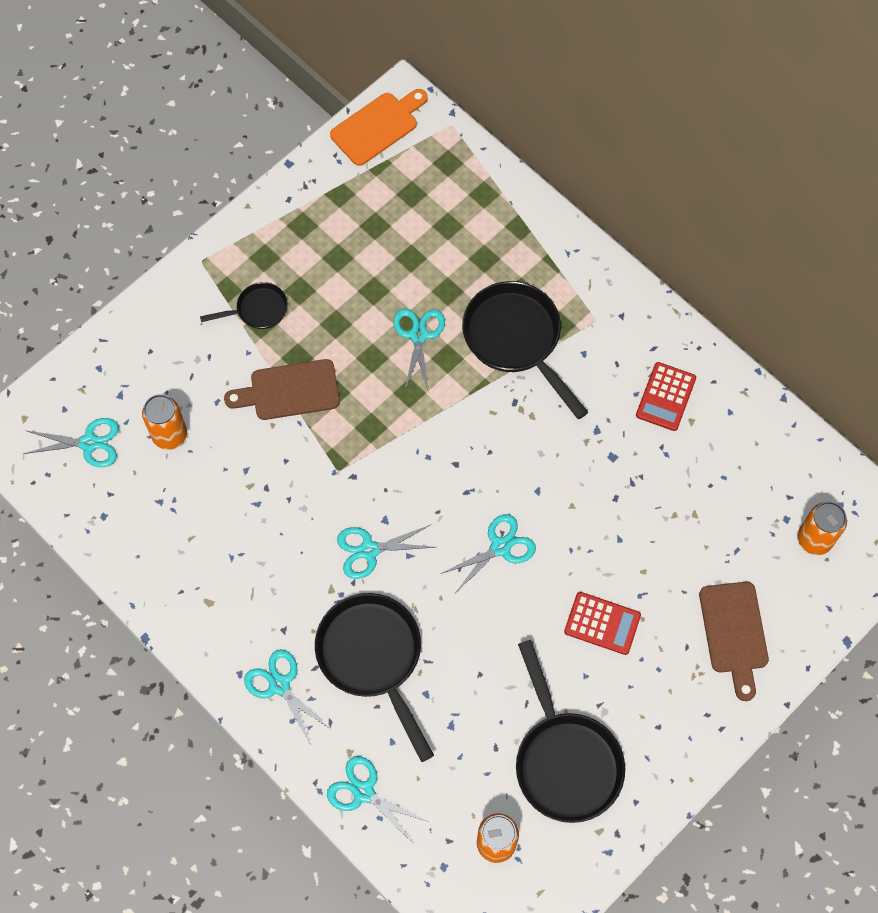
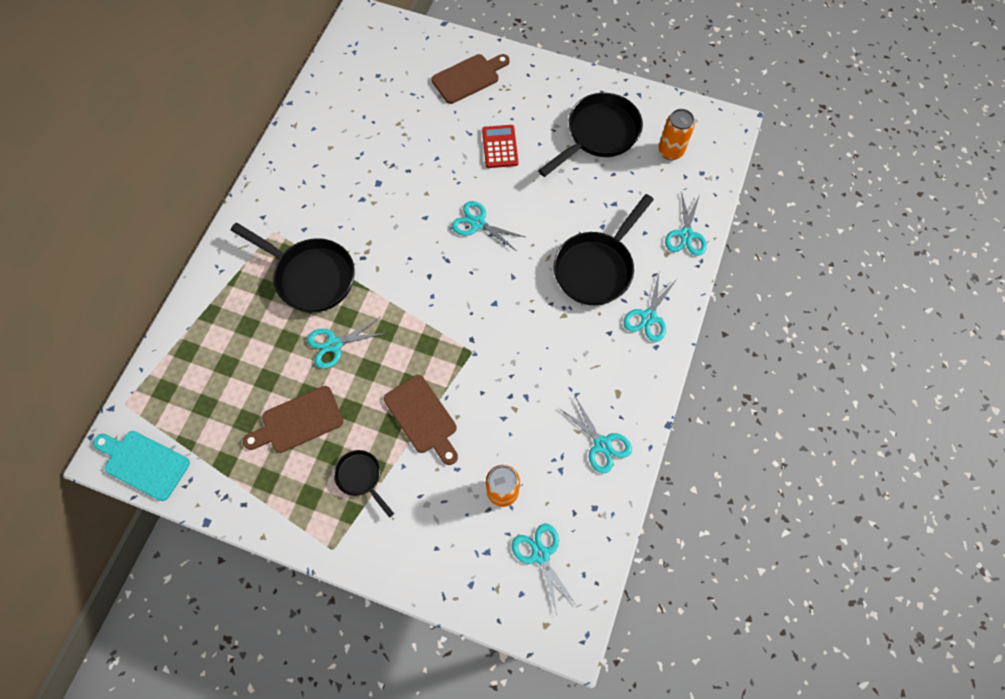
camera: 115 degrees left, 0 degrees up
orange cutting board [330,89,428,166] -> turquoise cutting board [93,431,190,501]
turquoise scissors [337,525,435,579] -> turquoise scissors moved to [559,396,632,474]
black pan [462,281,588,419] -> black pan turned 90 degrees counterclockwise [231,223,354,312]
red calculator [636,362,696,431] -> none
orange can [798,502,847,555] -> none
none -> brown cutting board [243,386,343,453]

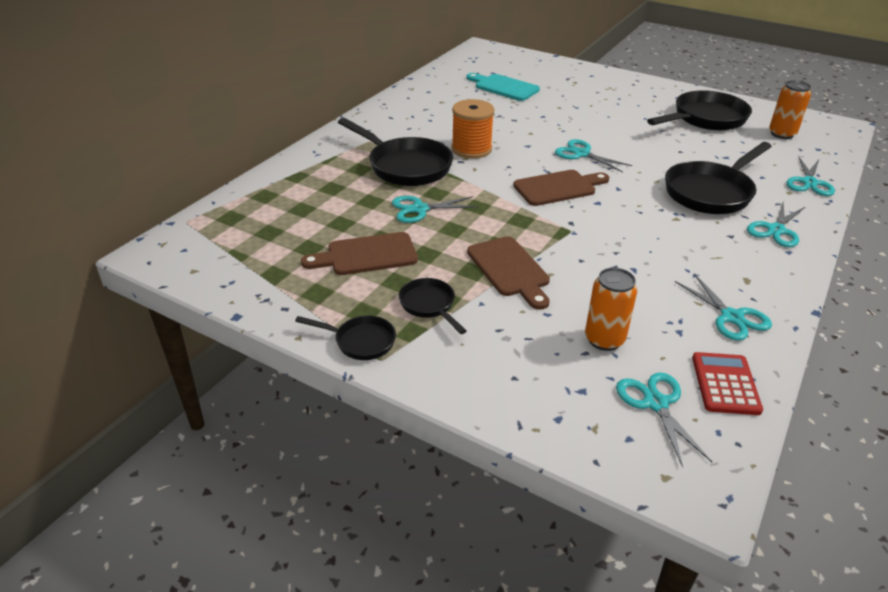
camera: 10 degrees right, 30 degrees down
turquoise cutting board [93,431,190,501] -> turquoise cutting board moved to [466,73,540,101]
brown cutting board [432,54,510,104] -> brown cutting board moved to [513,170,609,206]
red calculator [482,125,518,168] -> red calculator moved to [692,352,763,415]
none -> black pan [295,316,396,360]
none -> orange spool [451,99,494,159]

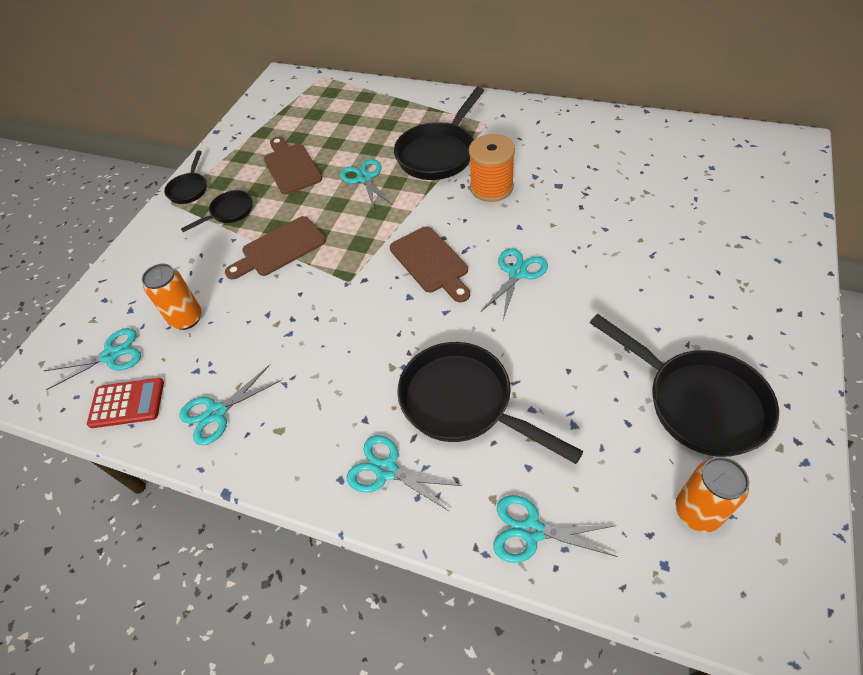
camera: 85 degrees right, 15 degrees up
turquoise cutting board [466,73,540,101] -> none

